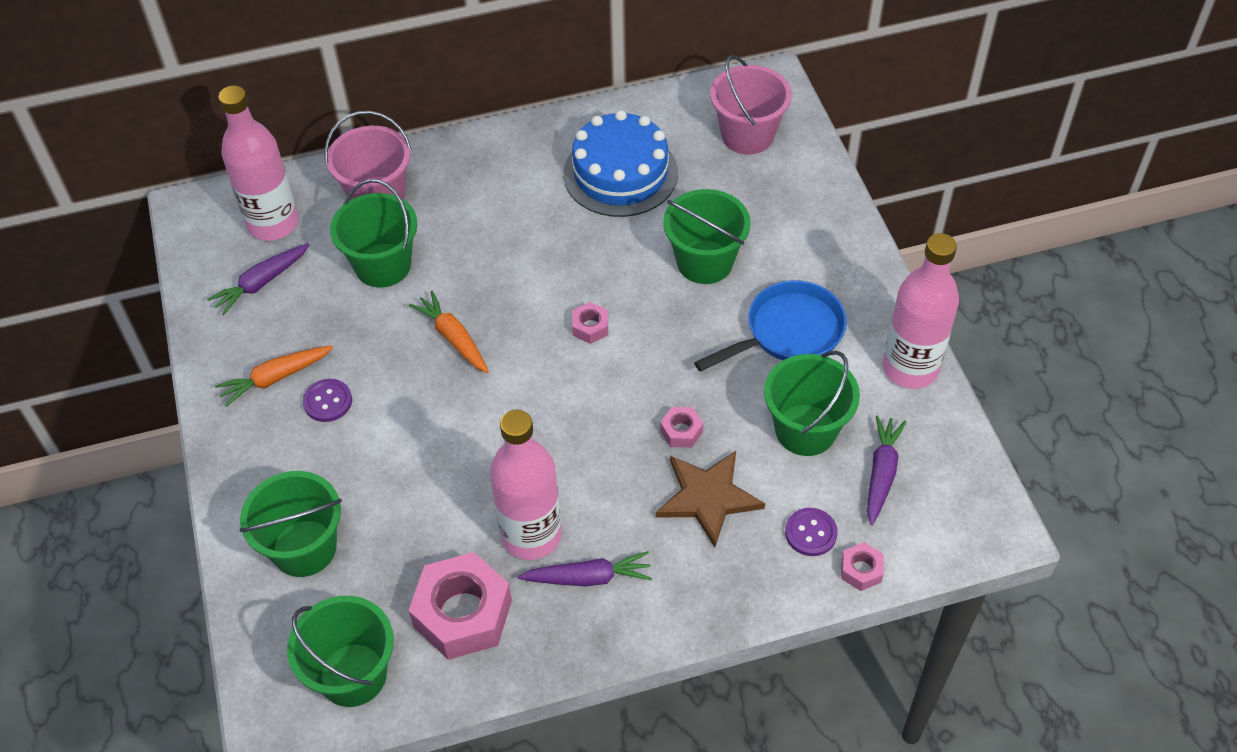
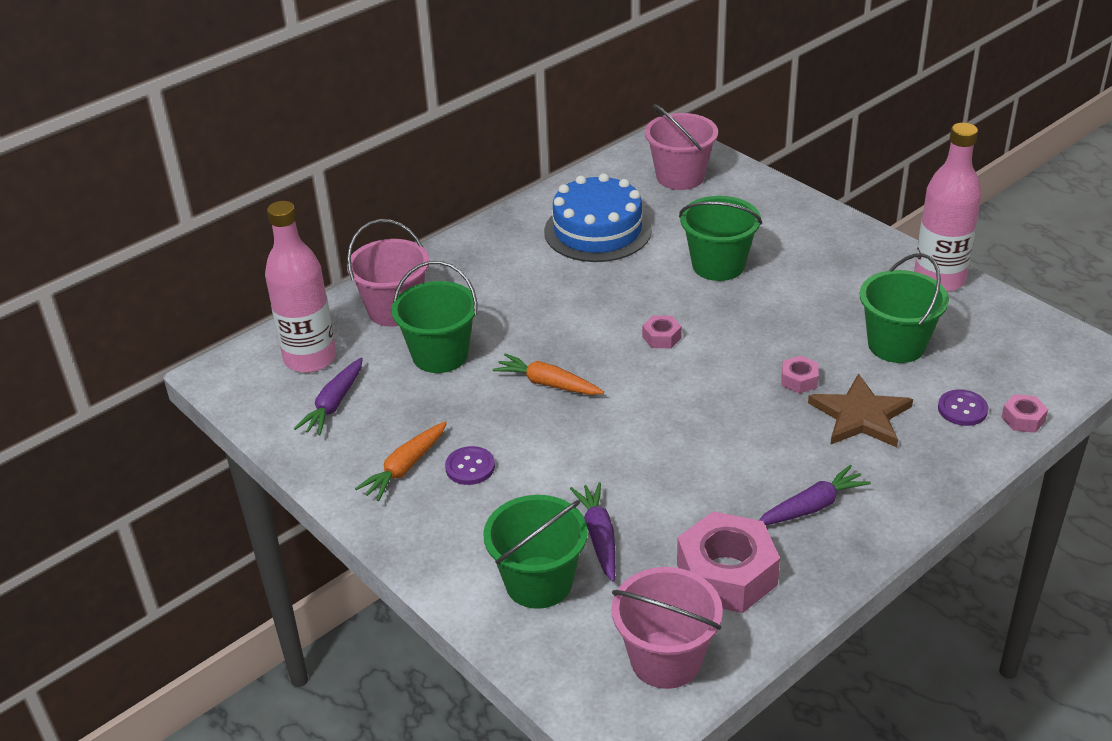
camera: 25 degrees left, 15 degrees down
green bucket [287,596,394,707] -> pink bucket [612,567,723,689]
pink bottle [490,410,562,560] -> none
blue pan [694,280,847,372] -> none
purple carrot [867,415,906,525] -> purple carrot moved to [570,482,616,581]

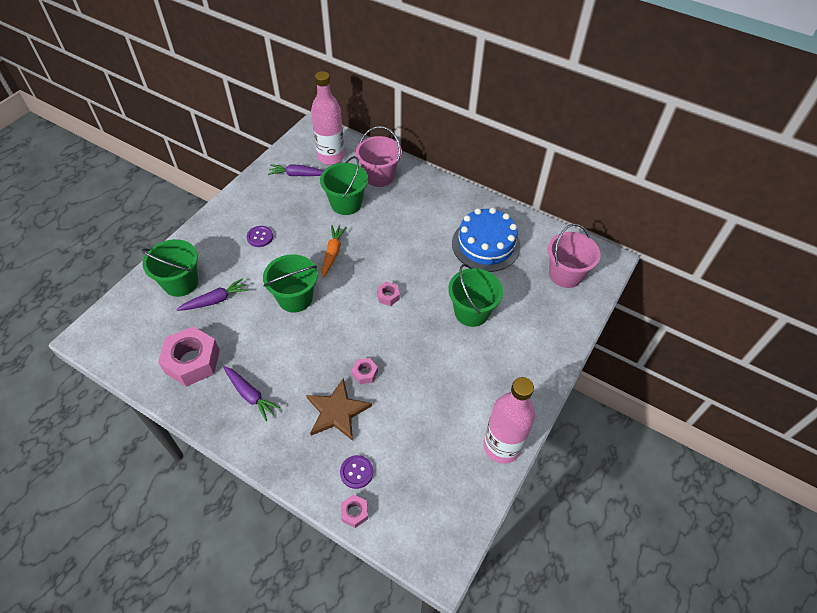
camera: 70 degrees right, 15 degrees up
orange carrot [355,421,447,501] -> none
pink bucket [612,567,723,689] -> none
green bucket [860,253,949,363] -> green bucket moved to [263,254,318,313]

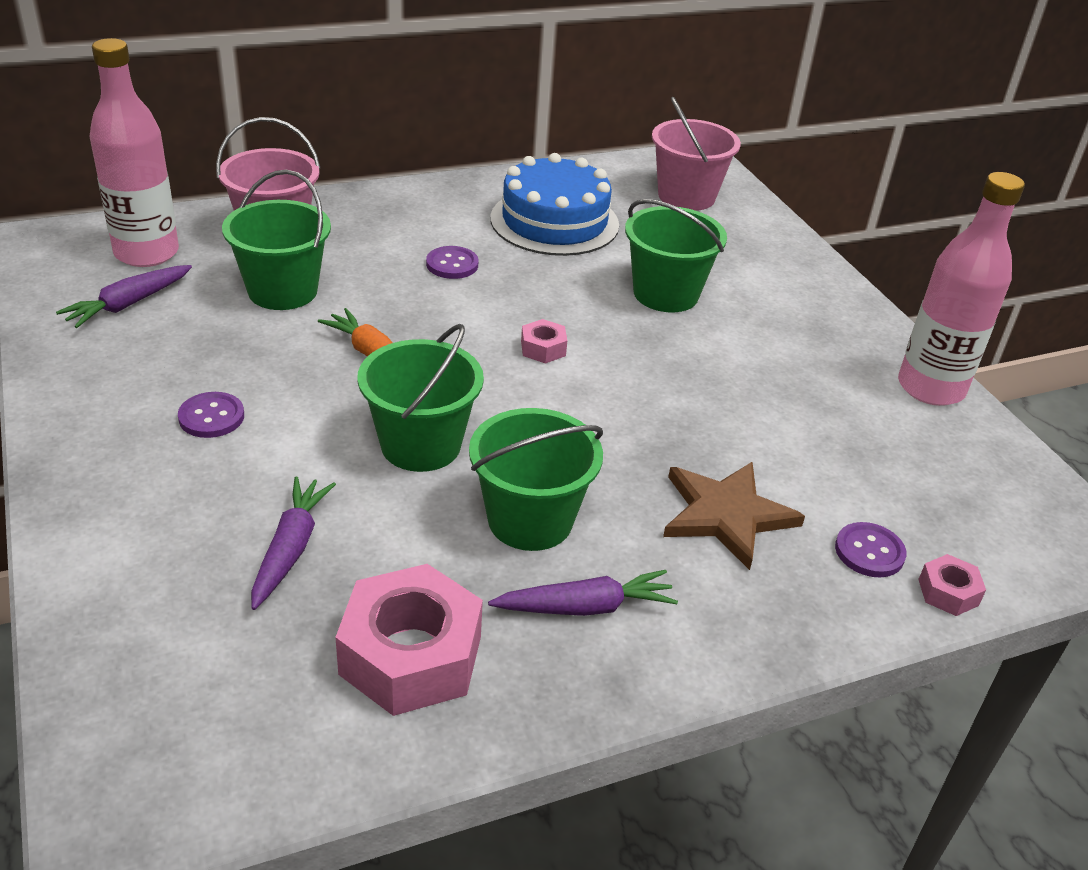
camera: 55 degrees left, 15 degrees down
green bucket [141,239,198,297] -> green bucket moved to [469,408,603,551]
pink nut [351,358,378,384] -> none
none -> purple button [426,246,478,279]

